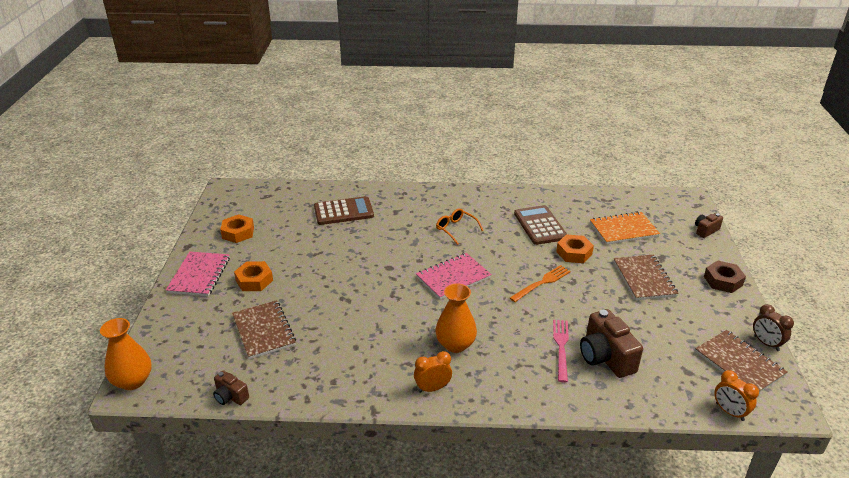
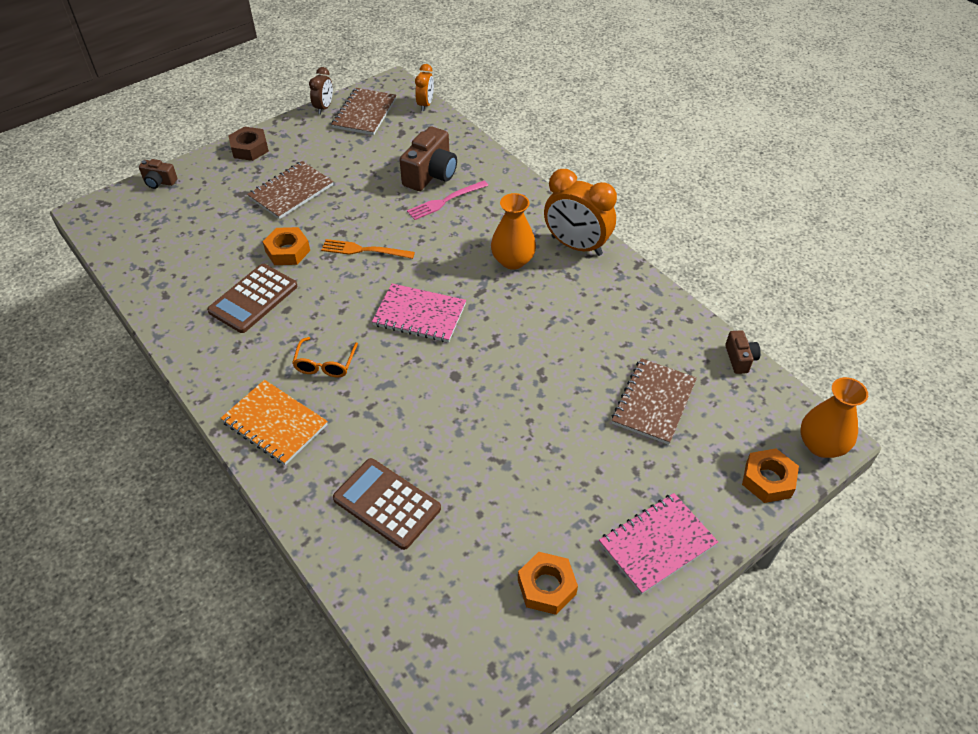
camera: 130 degrees left, 15 degrees up
orange nut [234,261,273,291] -> orange nut moved to [742,449,799,503]
orange clock [414,351,452,393] -> orange clock [544,169,617,256], size x1.85
orange notebook [590,211,660,244] -> orange notebook moved to [221,380,328,465]

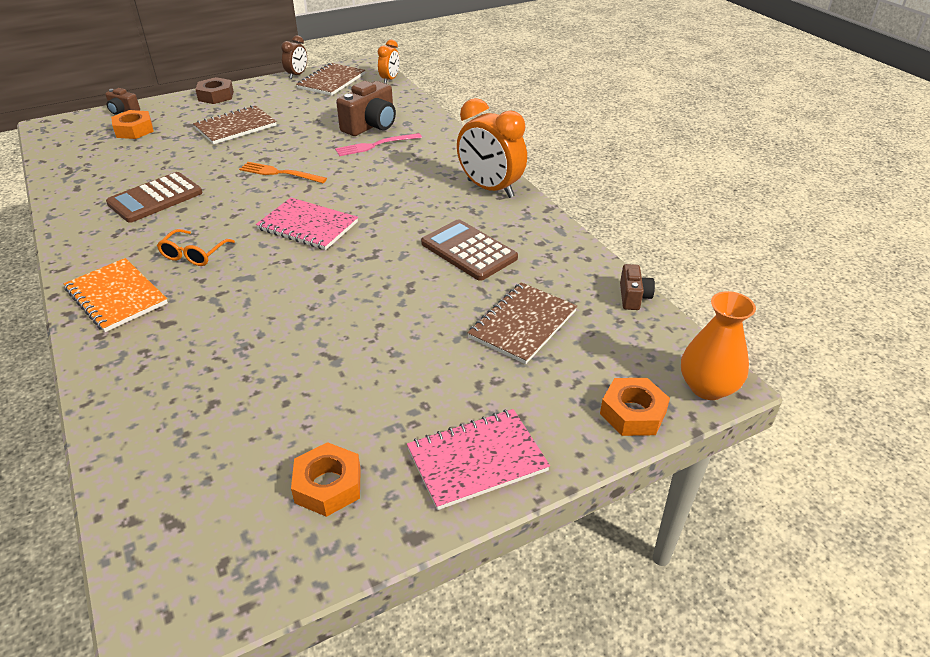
camera: 10 degrees right, 10 degrees down
orange nut [263,227,310,265] -> orange nut moved to [111,110,154,139]
brown calculator [333,458,441,550] -> brown calculator moved to [421,219,518,281]
orange vase [491,193,536,270] -> none

